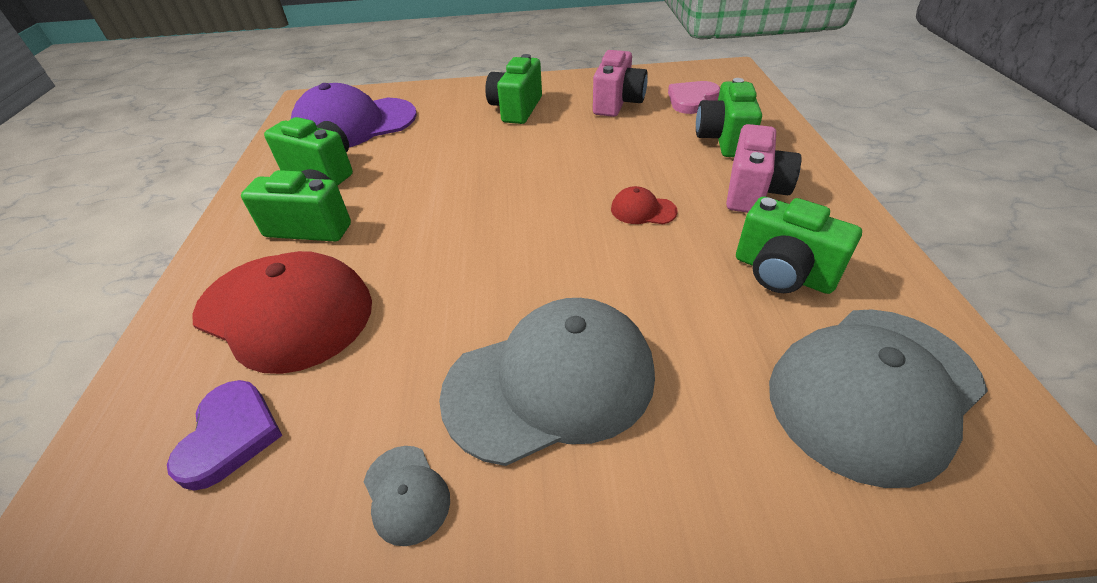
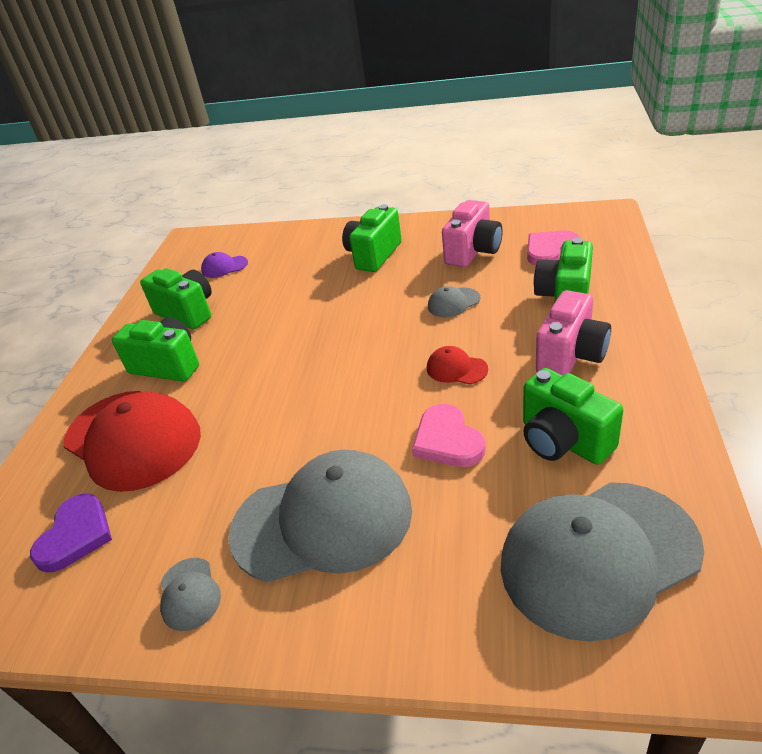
camera: 15 degrees right, 5 degrees down
purple cap [291,83,417,147] -> purple cap [201,252,248,278], size x0.41
none -> pink heart [412,404,486,467]
none -> grey cap [428,286,481,318]

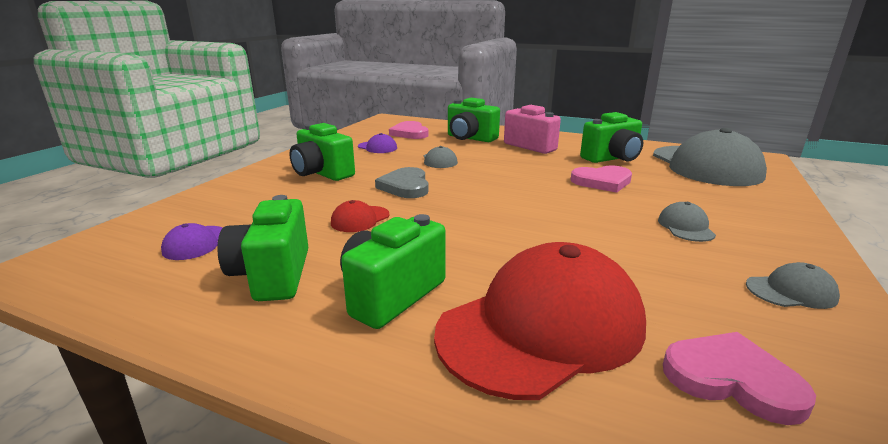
camera: 80 degrees left, 15 degrees down
purple heart [30,493,112,573] -> pink heart [663,332,816,425]
green camera [140,268,212,329] -> green camera turned 60 degrees counterclockwise [217,195,308,301]
grey cap [228,450,412,582] -> grey cap [658,202,716,242], size x0.41
red cap [427,346,488,384] -> red cap moved to [331,200,390,232]
pink camera [442,200,503,267] -> purple cap [358,133,397,153]
none -> grey heart [375,167,429,198]

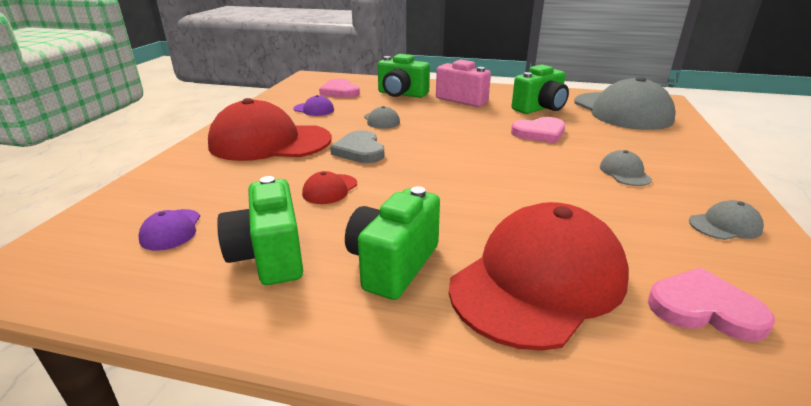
camera: 10 degrees left, 5 degrees up
green camera [289,123,355,181] -> red cap [208,98,332,161]

